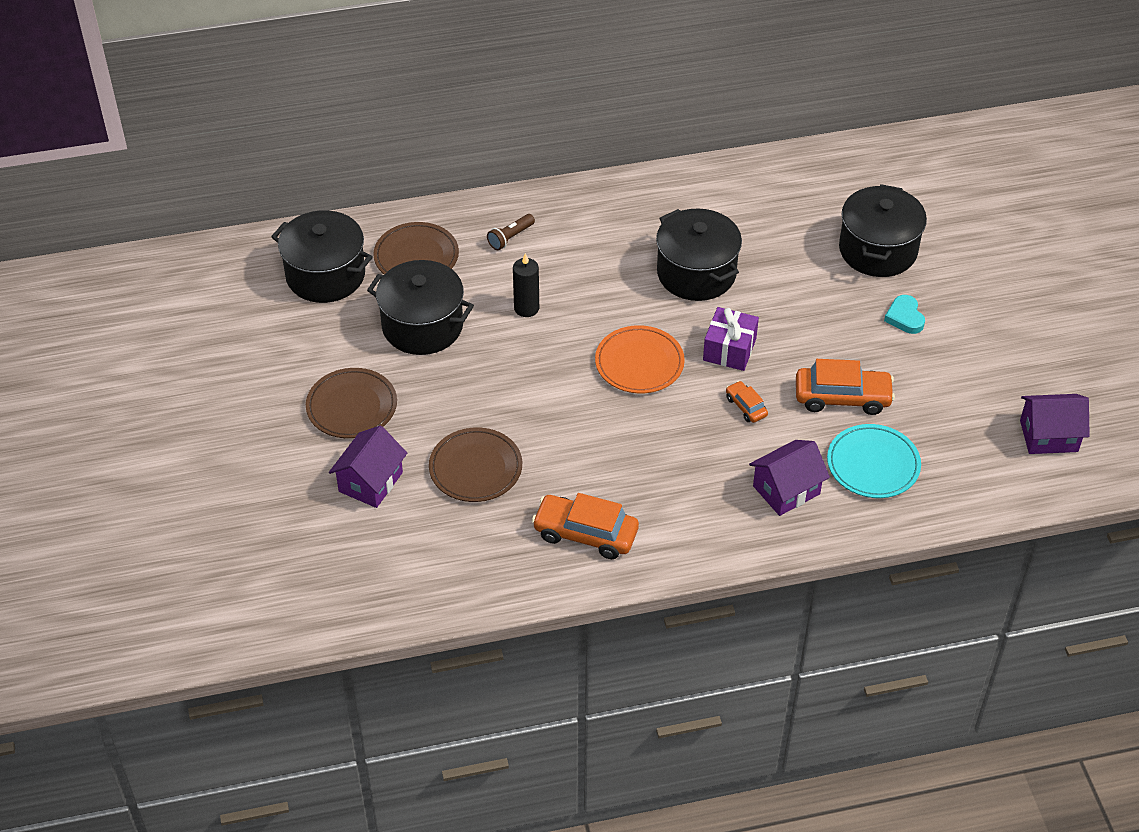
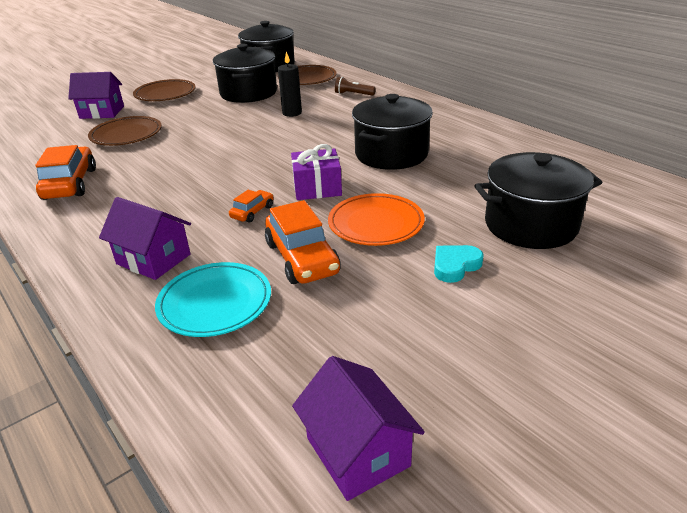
camera: 65 degrees right, 15 degrees down
orange plate [595,325,685,394] -> orange plate moved to [328,193,425,246]

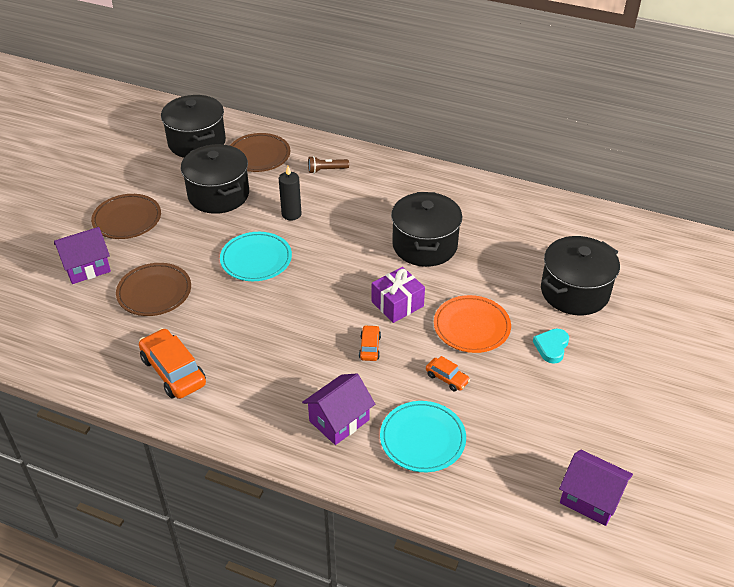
camera: 30 degrees left, 10 degrees up
purple house [99,197,191,280] -> purple house turned 45 degrees counterclockwise [302,373,375,445]
orange car [265,200,341,284] -> orange car [426,356,470,391], size x0.52
none -> turquoise plate [220,232,292,281]

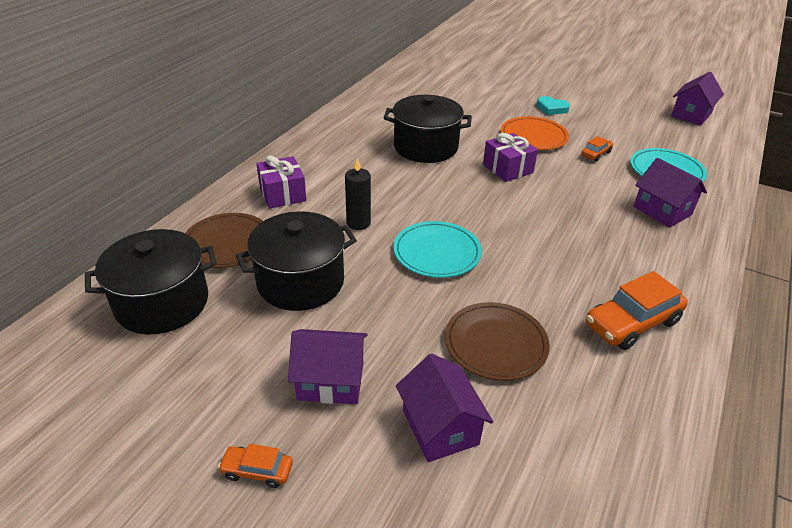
camera: 85 degrees left, 5 degrees down
brown plate [91,194,161,239] -> purple house [288,329,368,404]
brown flashlight [308,156,349,174] -> purple gift [256,155,306,209]
orange car [359,325,381,361] -> orange car moved to [218,444,293,488]
black pot [541,236,620,315] -> none

